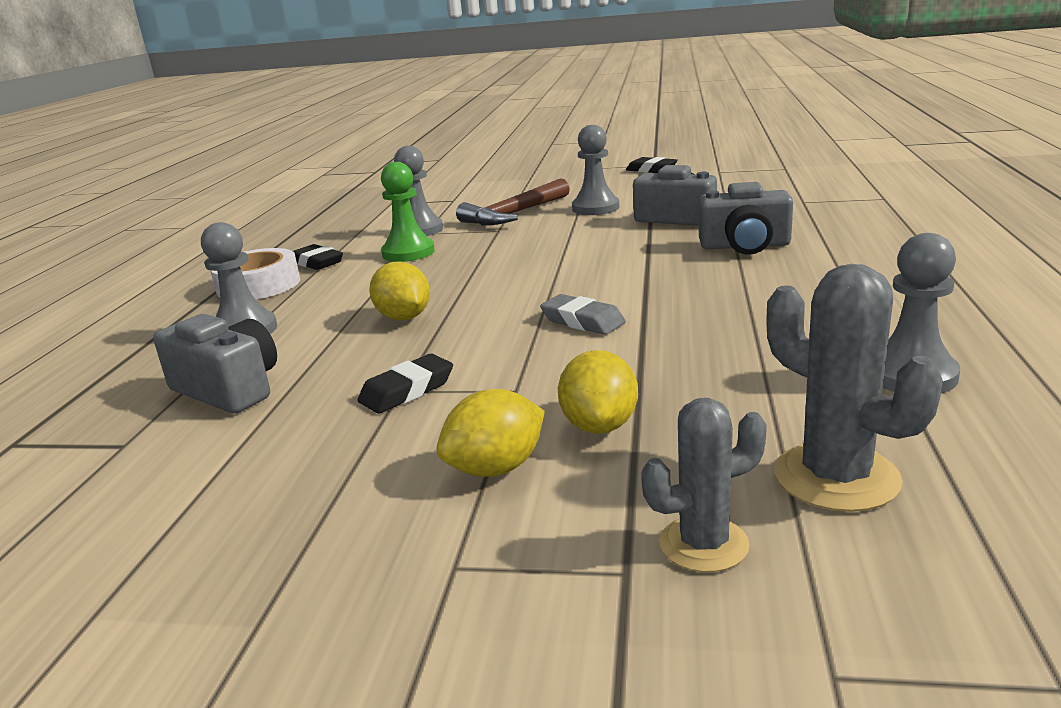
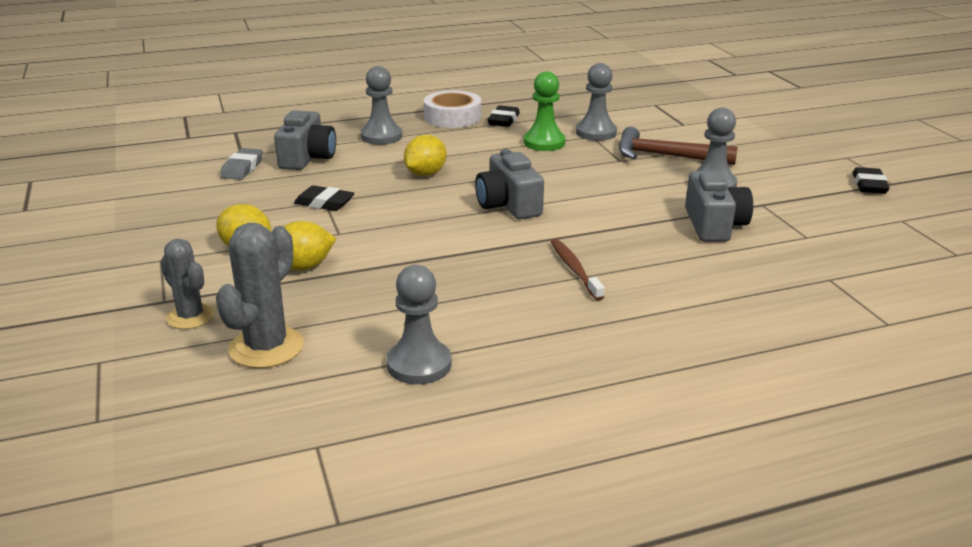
camera: 60 degrees right, 5 degrees up
grey eraser [540,294,626,335] -> grey eraser moved to [220,148,263,180]
grey camera [699,182,793,255] -> grey camera moved to [475,149,544,219]
none -> brown toothbrush [551,239,605,300]

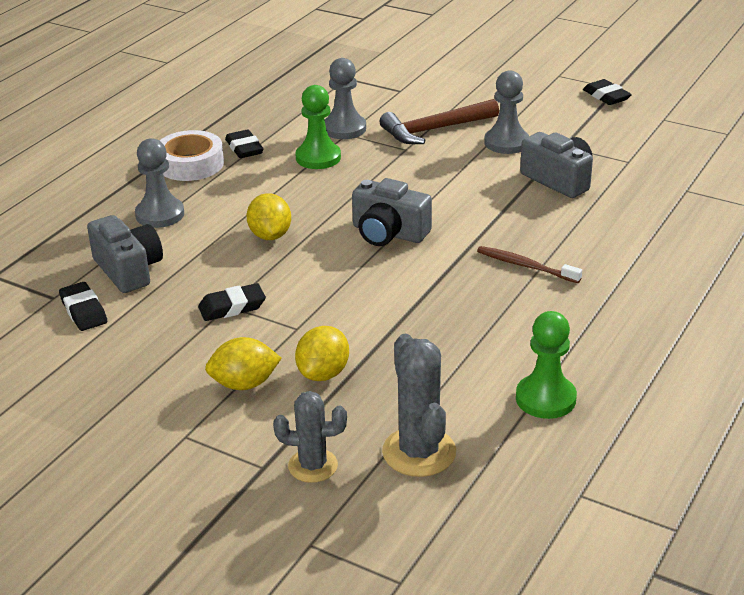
camera: 40 degrees left, 5 degrees up
grey eraser [220,148,263,180] -> black eraser [59,282,108,331]
grey pawn [386,265,452,384] -> green pawn [516,311,577,419]

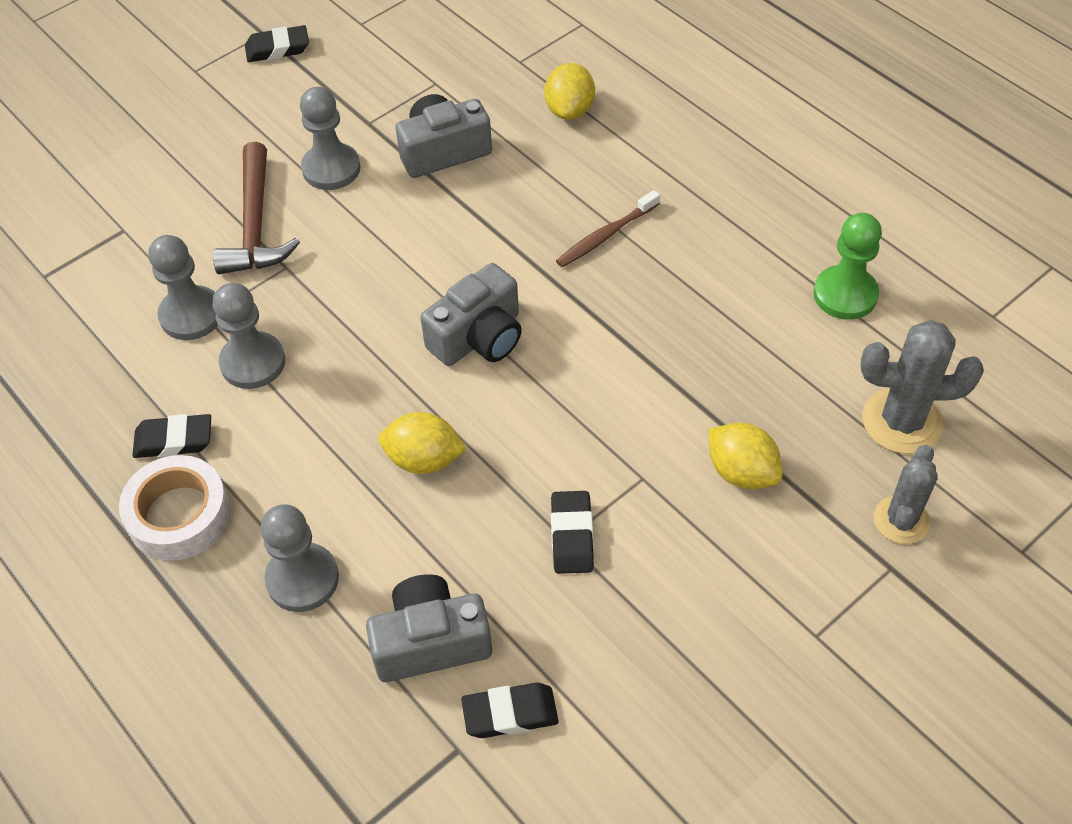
camera: 70 degrees left, 20 degrees up
yellow lemon [205,337,282,390] -> yellow lemon moved to [544,63,595,120]
green pawn [295,85,341,169] -> grey pawn [213,283,285,389]

